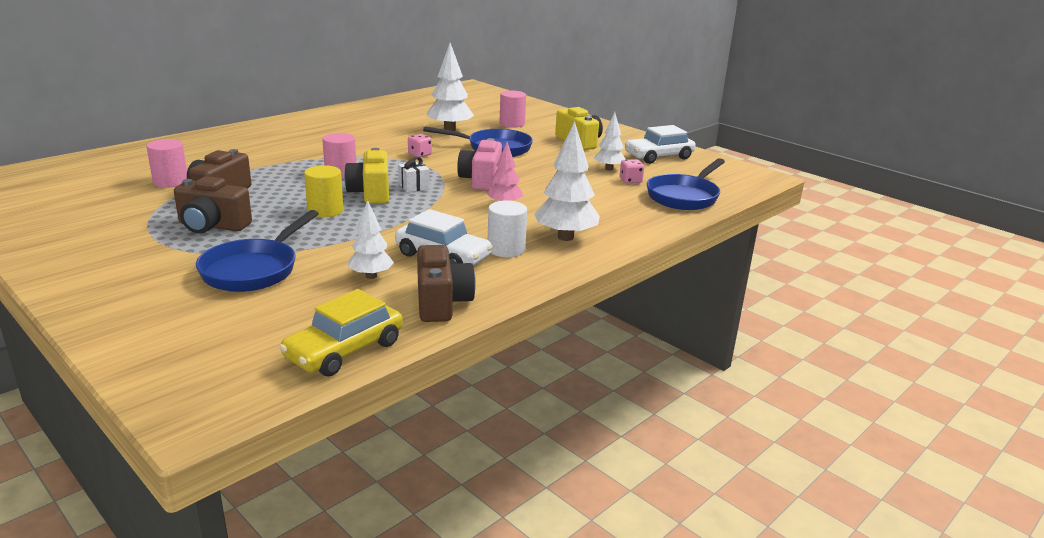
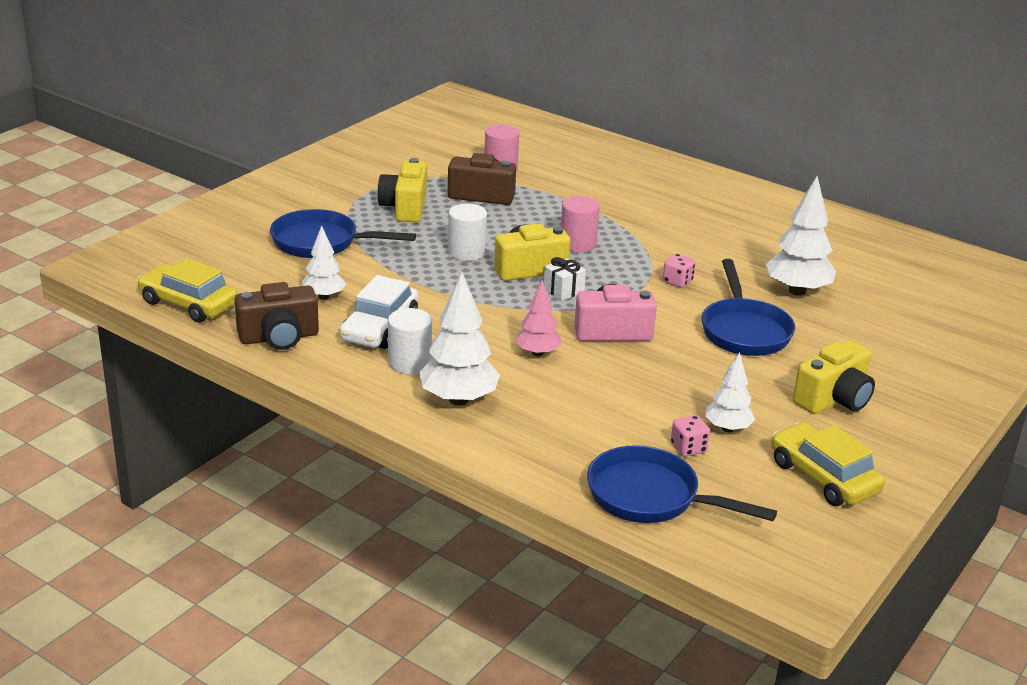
camera: 80 degrees right, 5 degrees up
brown camera [174,176,252,233] -> yellow camera [377,158,427,222]
yellow cylinder [304,165,343,217] -> white cylinder [448,204,487,261]
pink cylinder [499,91,526,128] -> none
white car [625,125,696,164] -> yellow car [771,422,885,506]

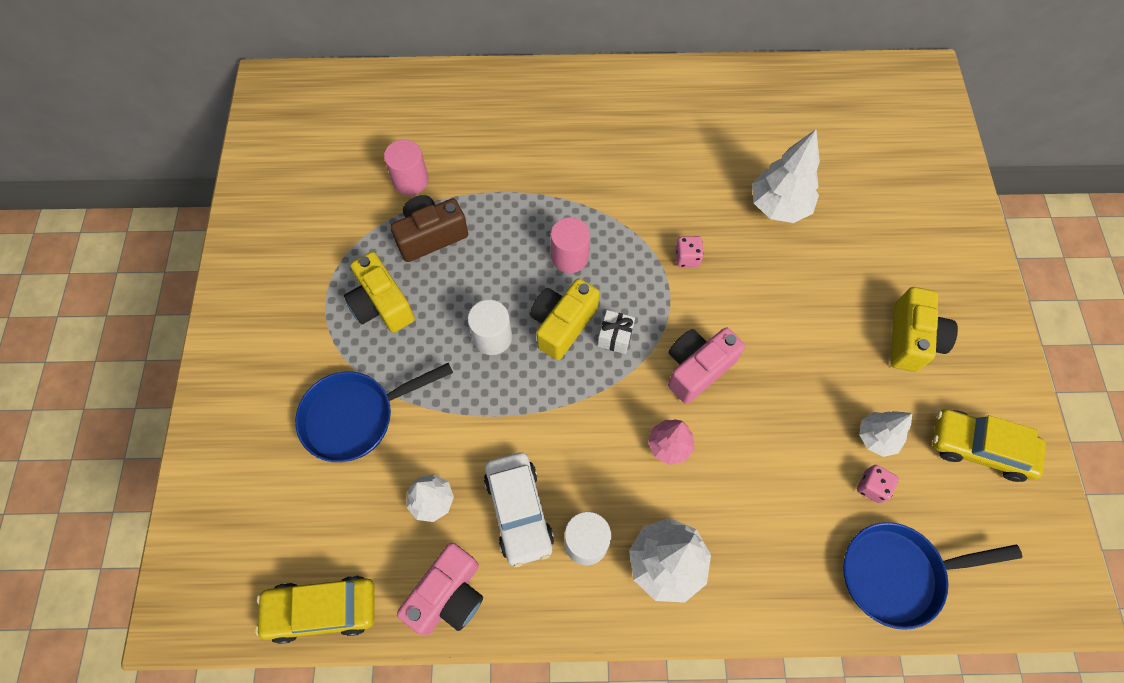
camera: 35 degrees left, 35 degrees up
brown camera [235,282,319,350] -> pink camera [397,543,483,635]
blue pan [701,259,795,356] -> none

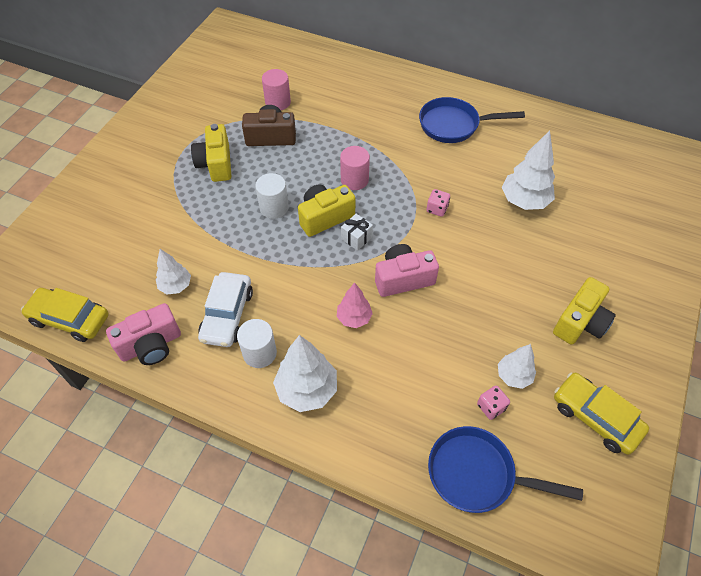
camera: 25 degrees right, 10 degrees down
blue pan [295,363,453,462] -> blue pan moved to [419,97,525,143]

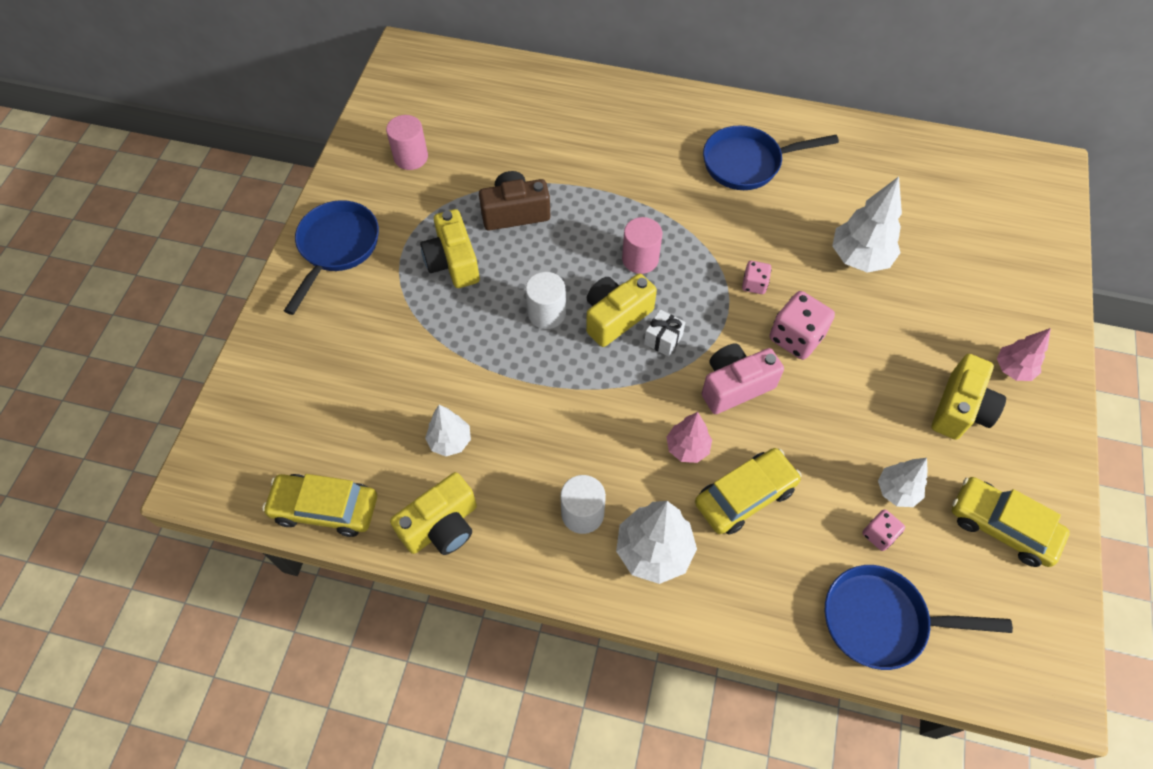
camera: 10 degrees left, 5 degrees up
pink camera [106,303,181,365] -> yellow camera [390,472,477,555]
white car [198,272,253,347] -> none
pink cylinder [262,69,291,110] -> pink cylinder moved to [386,115,428,170]
none -> blue pan [284,200,379,315]
none -> yellow car [695,448,802,535]
none -> pink dice [770,291,835,360]
none -> pink tree [997,328,1051,381]

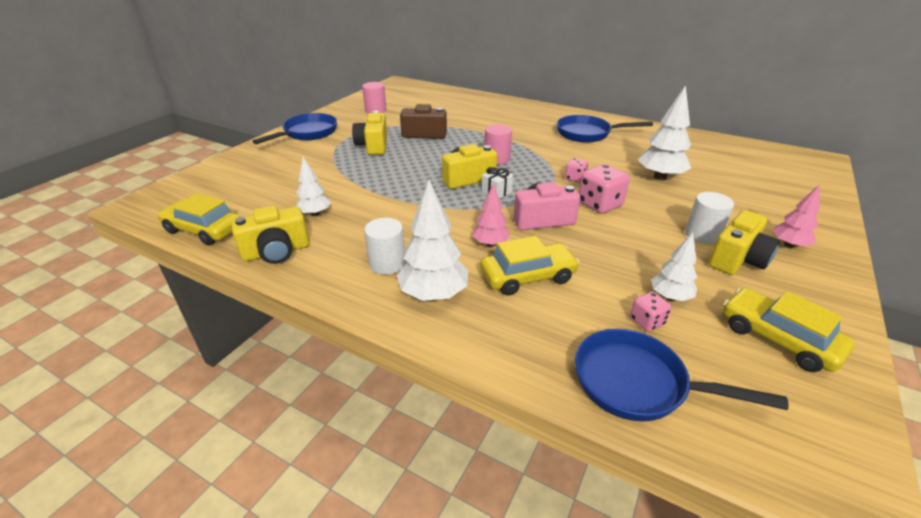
camera: 15 degrees right, 25 degrees down
white cylinder [526,272,566,329] -> white cylinder moved to [685,192,734,244]

